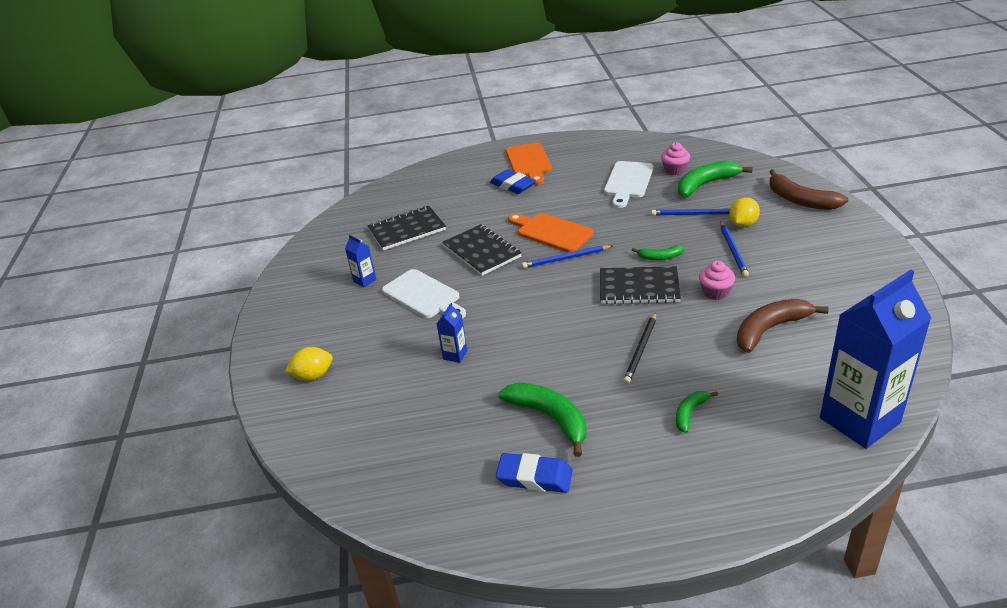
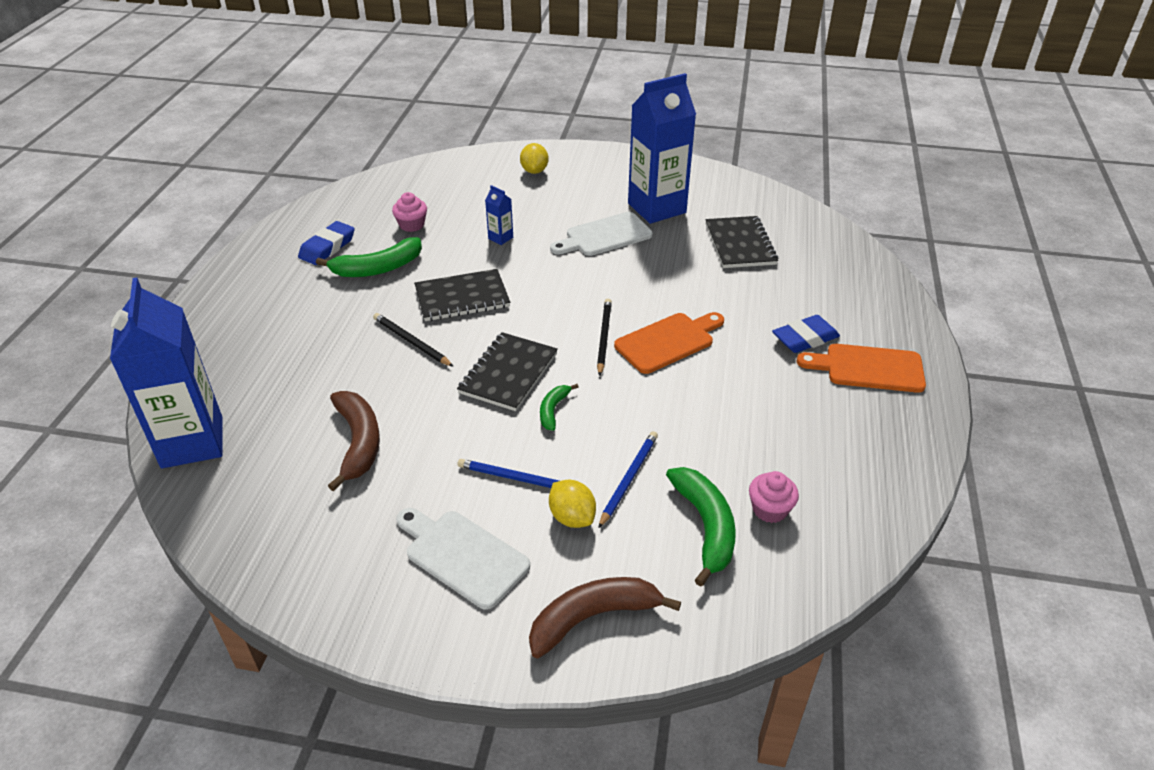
camera: 105 degrees right, 5 degrees up
blue carton [345,234,376,287] -> blue carton [628,73,696,224], size x2.49
black notebook [442,224,522,276] -> black notebook moved to [414,269,510,321]
blue pencil [522,245,613,268] -> black pencil [597,299,612,376]
white cutting board [604,161,653,208] -> white cutting board moved to [396,508,530,610]
green banana [676,391,718,433] -> none
pink cupcake [699,261,735,300] -> pink cupcake moved to [392,192,427,232]

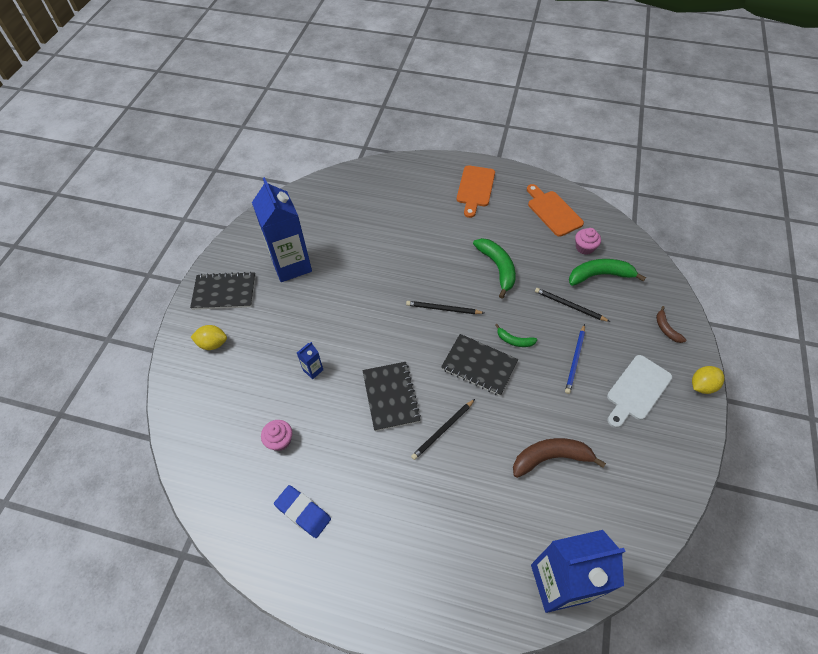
camera: 85 degrees left, 15 degrees up
green banana [316,237,422,277] -> green banana moved to [473,238,516,299]
brown banana [529,577,681,658] -> brown banana [656,306,686,343], size x0.54
yellow lemon [549,480,596,528] -> yellow lemon moved to [692,366,724,394]
white cutting board [550,212,653,256] -> none
blue pencil [598,431,658,528] -> black pencil [535,288,610,322]
orange cutting board [614,312,724,374] -> orange cutting board moved to [527,184,584,237]
black notebook [705,216,778,268] -> black notebook moved to [190,272,256,310]
blue eraser [772,315,840,353] -> none

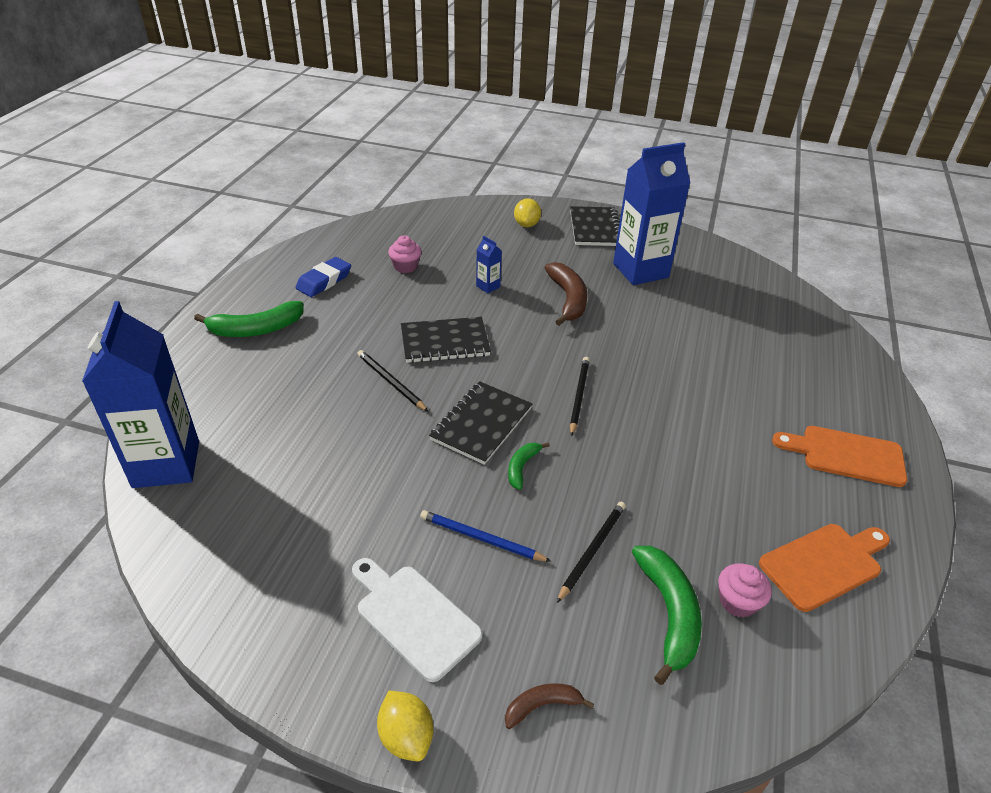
camera: 90 degrees right, 15 degrees down
green banana [473,238,516,299] -> green banana moved to [194,301,304,337]
brown banana [513,438,606,478] -> brown banana moved to [545,262,587,326]

